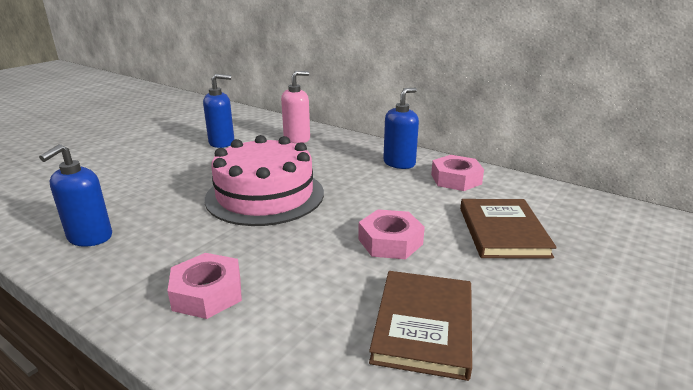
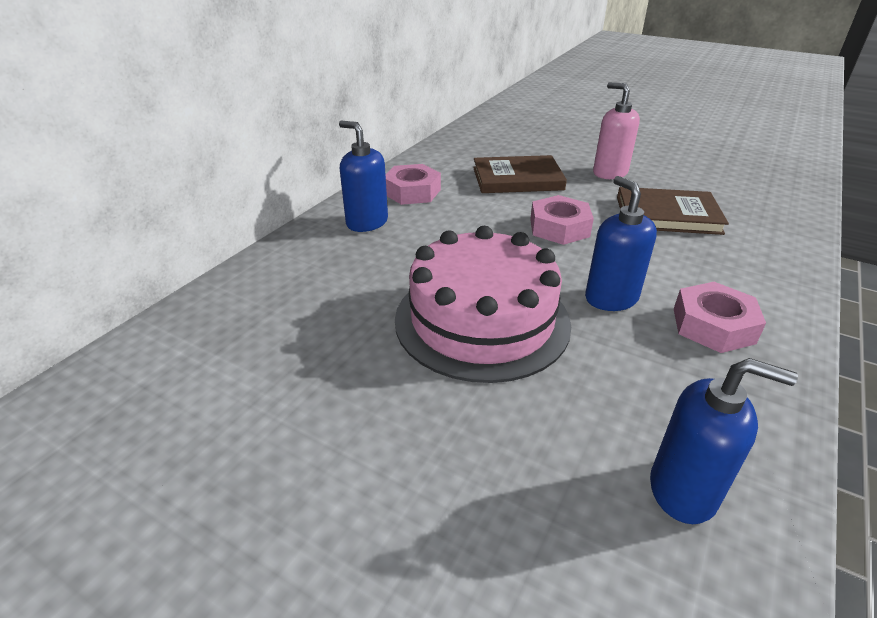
camera: 95 degrees left, 10 degrees up
blue soap dispenser [203,74,234,148] -> blue soap dispenser moved to [585,176,657,311]
pink soap dispenser [281,71,310,143] -> pink soap dispenser moved to [593,82,640,179]

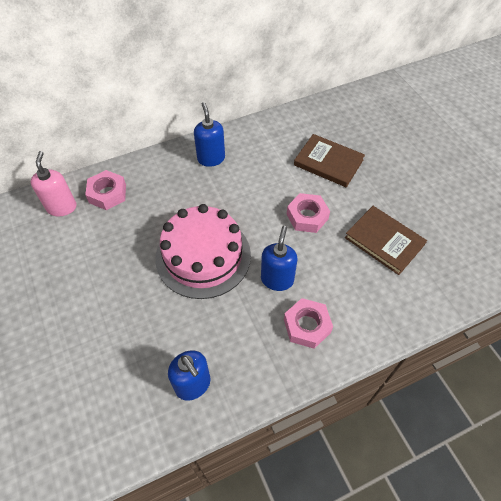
camera: 35 degrees right, 20 degrees up
pink nut [386,164,441,205] -> pink nut moved to [85,170,126,210]
pink soap dispenser [593,82,640,179] -> pink soap dispenser moved to [31,151,76,216]

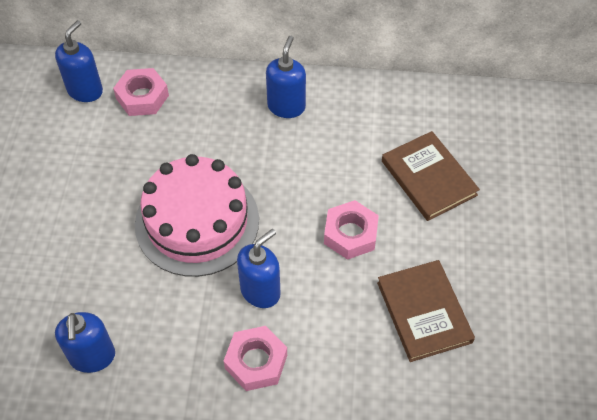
camera: 30 degrees right, 0 degrees up
pink soap dispenser [31,151,76,216] -> blue soap dispenser [55,20,103,102]

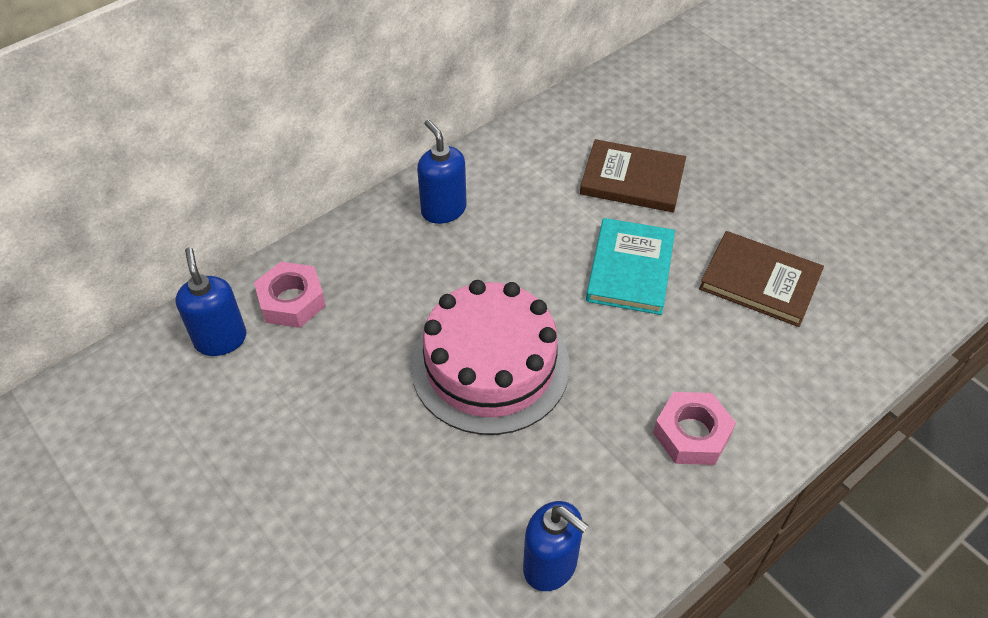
camera: 45 degrees left, 5 degrees down
blue soap dispenser [237,229,281,308] -> none
pink nut [324,200,379,260] -> turquoise book [586,218,675,315]

